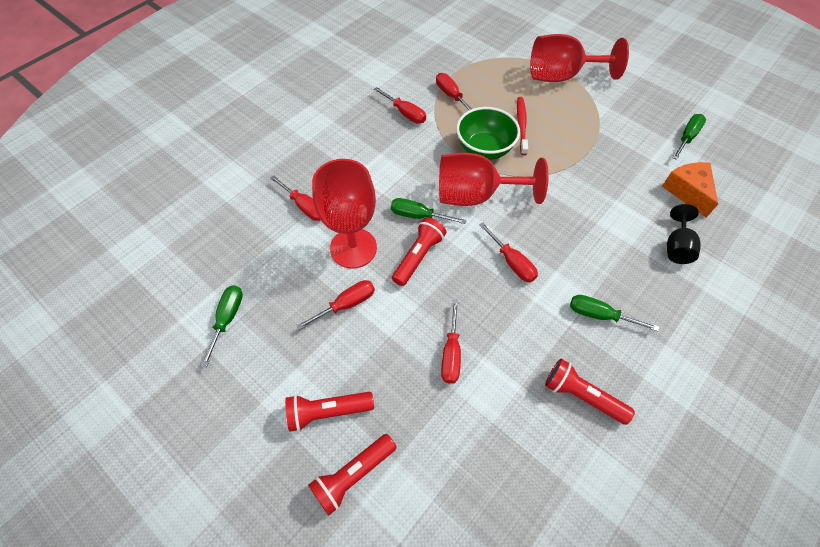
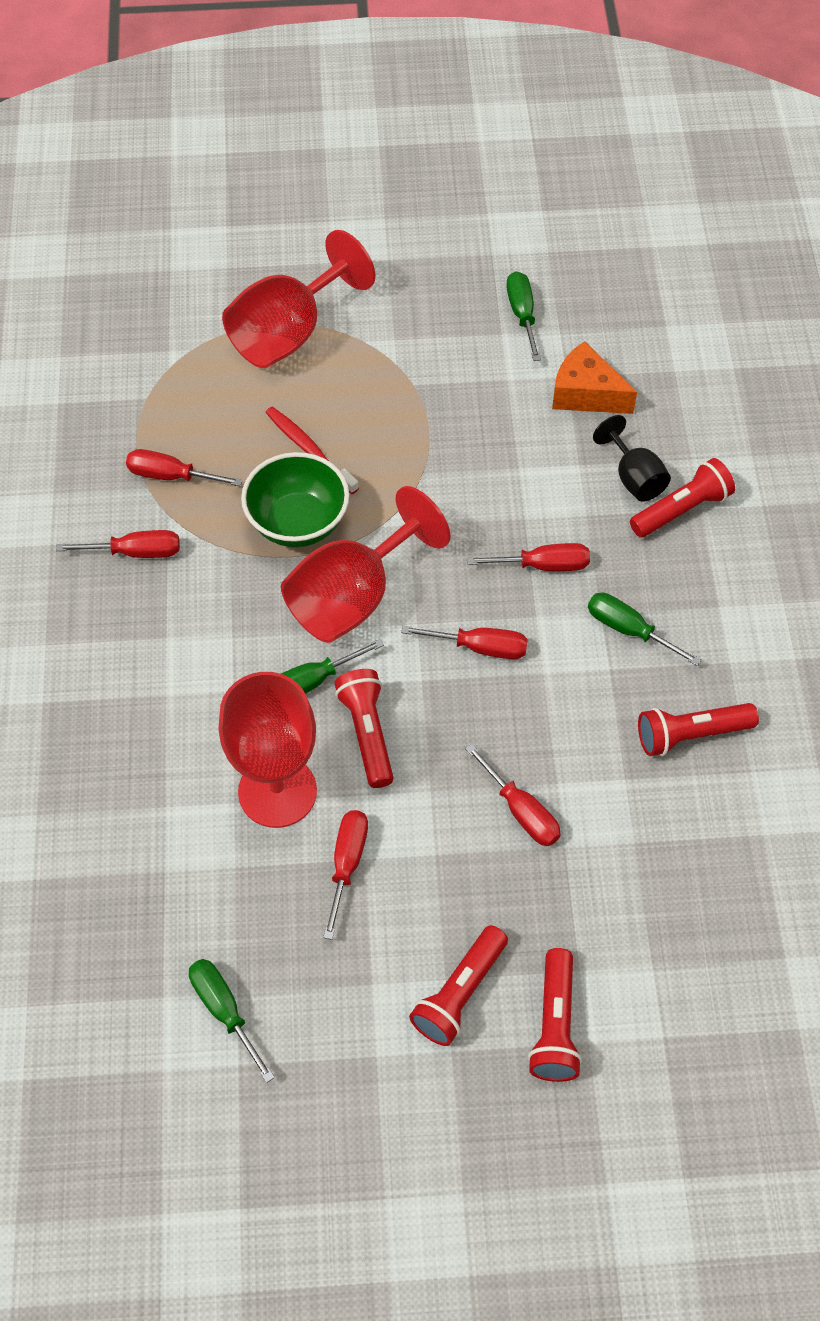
camera: 45 degrees left, 0 degrees up
red screwdriver [270,175,320,221] -> red screwdriver moved to [467,543,590,571]
green screwdriver [570,295,659,331] -> green screwdriver turned 60 degrees clockwise [588,593,701,666]
none -> red flashlight [630,458,735,538]

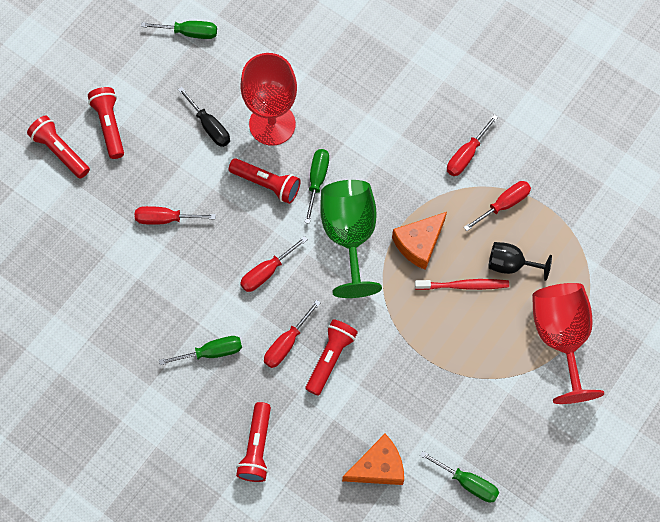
camera: 130 degrees right, 10 degrees up
green bowl [241,452,350,547] -> orange cheese [392,212,447,270]
red goblet [281,486,451,643] -> green goblet [320,180,382,298]
red screwdriver [323,810,368,940] -> black screwdriver [178,87,230,147]
black goblet [593,415,671,502] -> black goblet moved to [488,242,552,281]
red flashlight [638,703,759,756] -> red flashlight moved to [306,319,358,396]

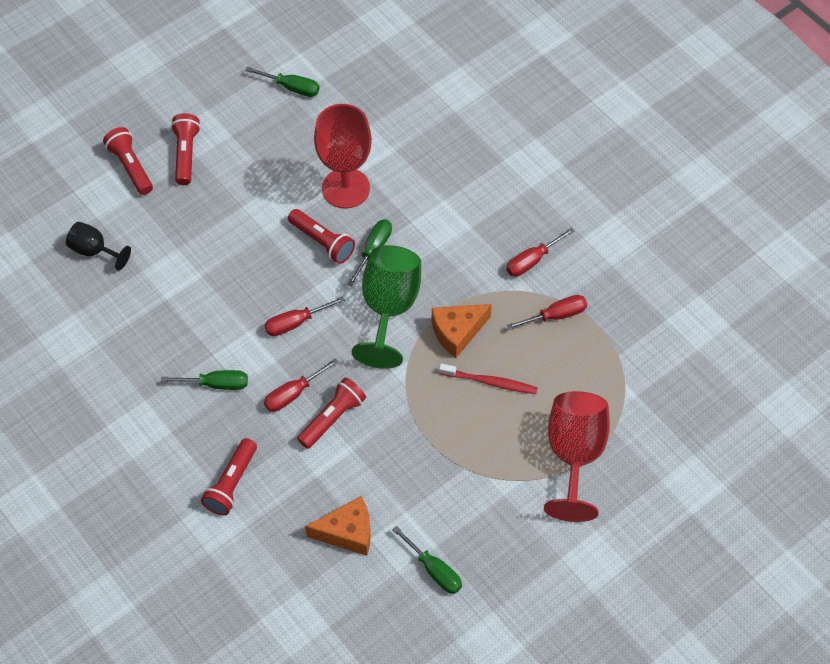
camera: 15 degrees right, 10 degrees down
red screwdriver [135,206,216,225] -> none
black screwdriver [178,87,230,147] -> none
black goblet [488,242,552,281] -> black goblet moved to [66,222,131,271]

